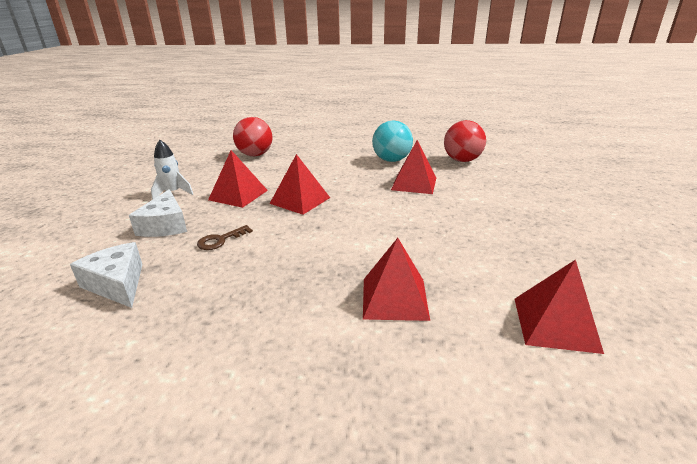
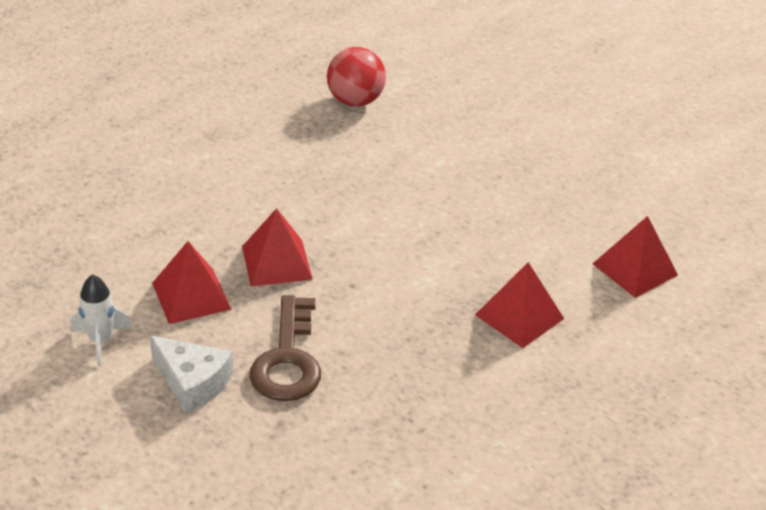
camera: 50 degrees left, 10 degrees up
white cheese [70,242,143,308] -> none
brown key [197,225,253,250] -> brown key [249,295,321,401], size x1.99
red ball [233,117,273,156] -> none
turquoise ball [372,121,413,162] -> none
red pyramid [391,140,436,194] -> none

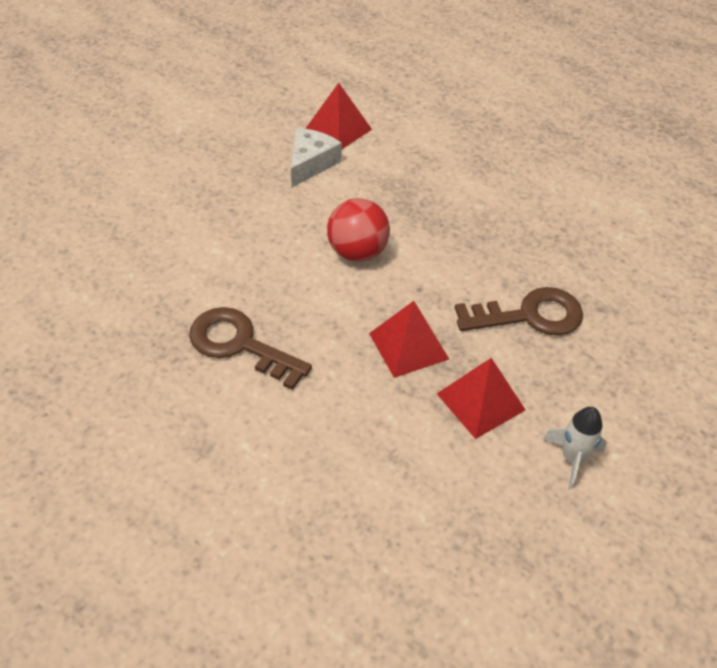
camera: 100 degrees left, 10 degrees up
white cheese [150,336,233,414] -> white cheese moved to [291,128,342,187]
red ball [327,47,386,107] -> red ball moved to [327,198,390,262]
red pyramid [475,262,564,348] -> none
none -> brown key [189,307,312,390]

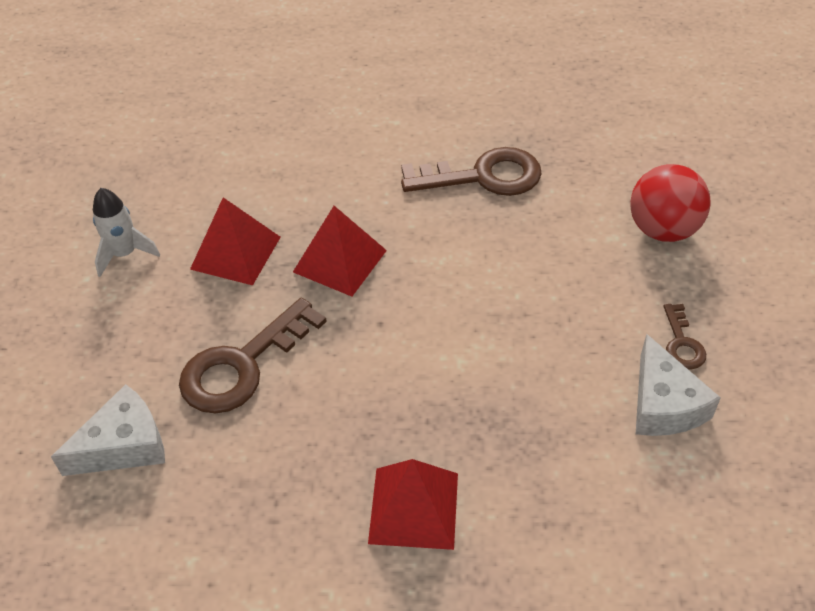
camera: 145 degrees right, 0 degrees up
red pyramid [305,83,372,149] -> red pyramid moved to [368,459,458,550]
red ball [327,198,390,262] -> red ball moved to [630,164,710,242]
none -> white cheese [51,384,165,476]
none -> brown key [664,304,706,370]

